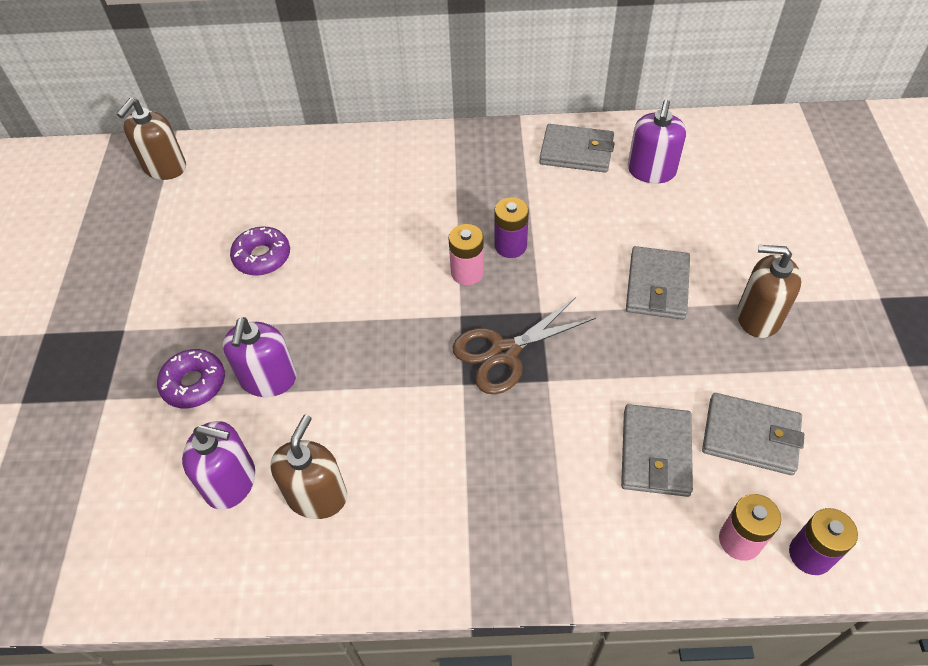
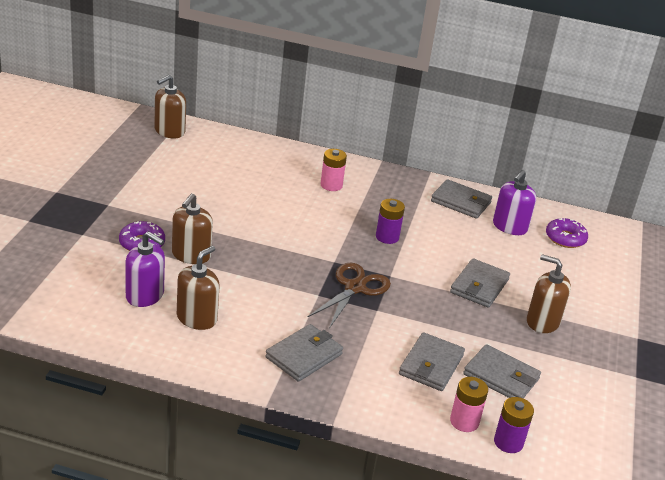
camera: 10 degrees right, 20 degrees down
purple soap dispenser [223,317,297,397] -> brown soap dispenser [172,193,213,264]
purple donut [230,226,290,276] -> purple donut moved to [546,218,588,248]
pink battery [449,224,484,285] -> pink battery moved to [320,149,347,191]
brown scissors [452,297,596,394] -> brown scissors turned 135 degrees clockwise [307,263,391,328]
none -> grey wallet [265,324,343,382]

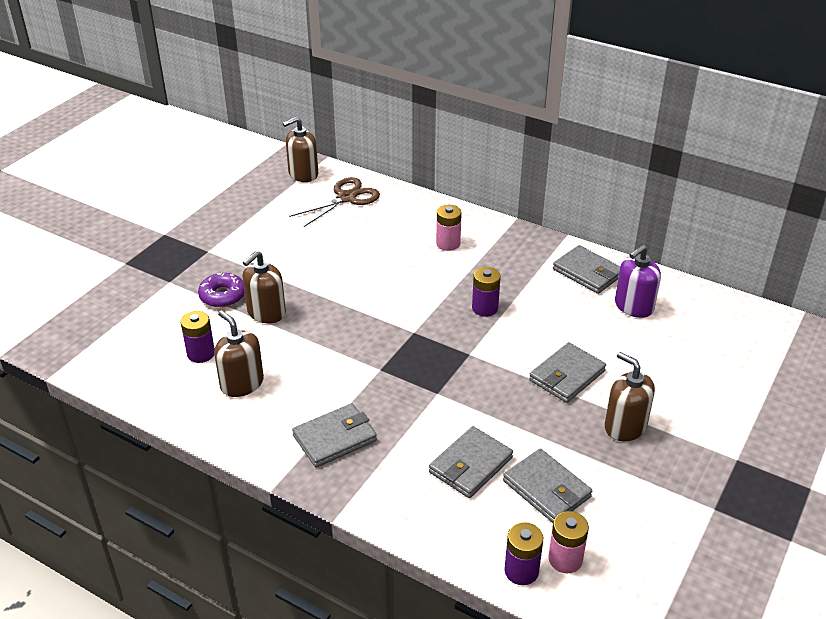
camera: 20 degrees right, 5 degrees up
purple soap dispenser [125,231,165,307] -> purple battery [181,311,215,363]
brown soap dispenser [177,246,219,330] -> brown soap dispenser turned 90 degrees counterclockwise [214,310,264,397]
brown scissors [307,263,391,328] -> brown scissors moved to [290,177,380,227]
pink battery [450,377,488,432] -> pink battery moved to [549,511,589,573]
purple donut [546,218,588,248] -> none

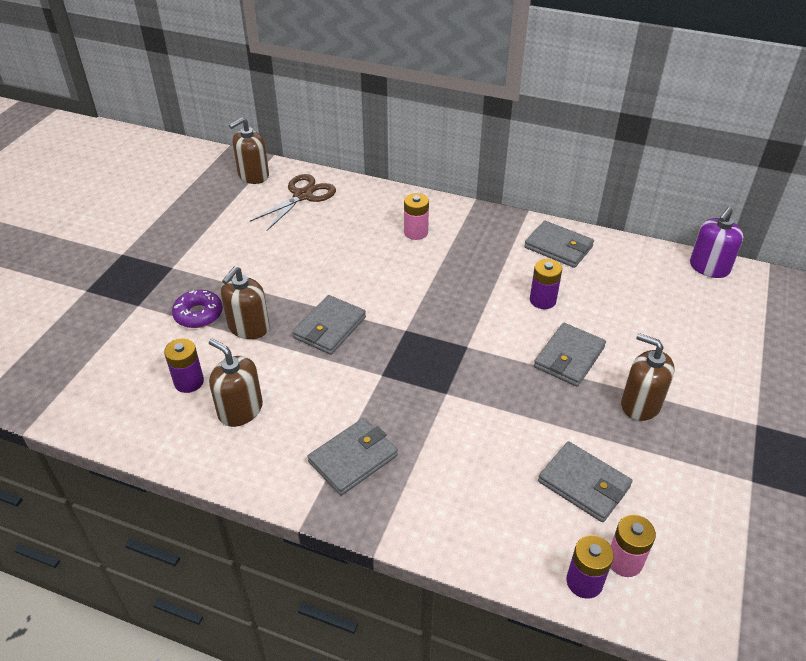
camera: 10 degrees left, 5 degrees up
grey wallet [429,426,513,498] -> grey wallet moved to [293,295,366,355]
purple battery [472,267,501,317] -> purple battery moved to [530,259,562,309]
purple soap dispenser [615,245,661,318] -> purple soap dispenser moved to [690,207,743,278]

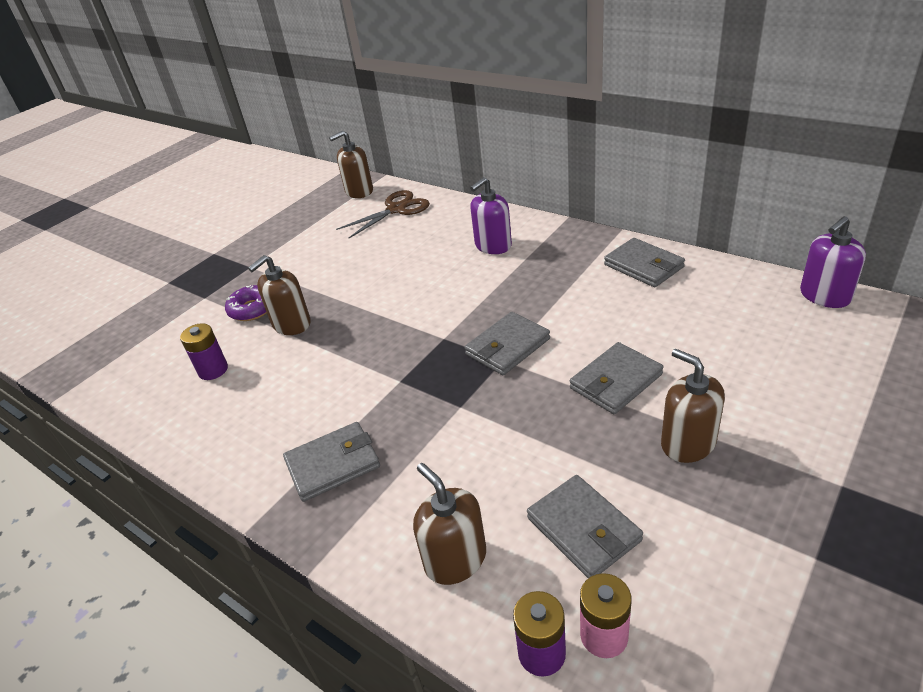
camera: 20 degrees right, 5 degrees down
brown soap dispenser [209,339,263,427] -> brown soap dispenser moved to [413,463,486,585]
grey wallet [293,295,366,355] -> grey wallet moved to [464,312,550,375]
pink battery [404,193,429,240] -> purple soap dispenser [470,177,512,254]
purple battery [530,259,562,309] -> none

